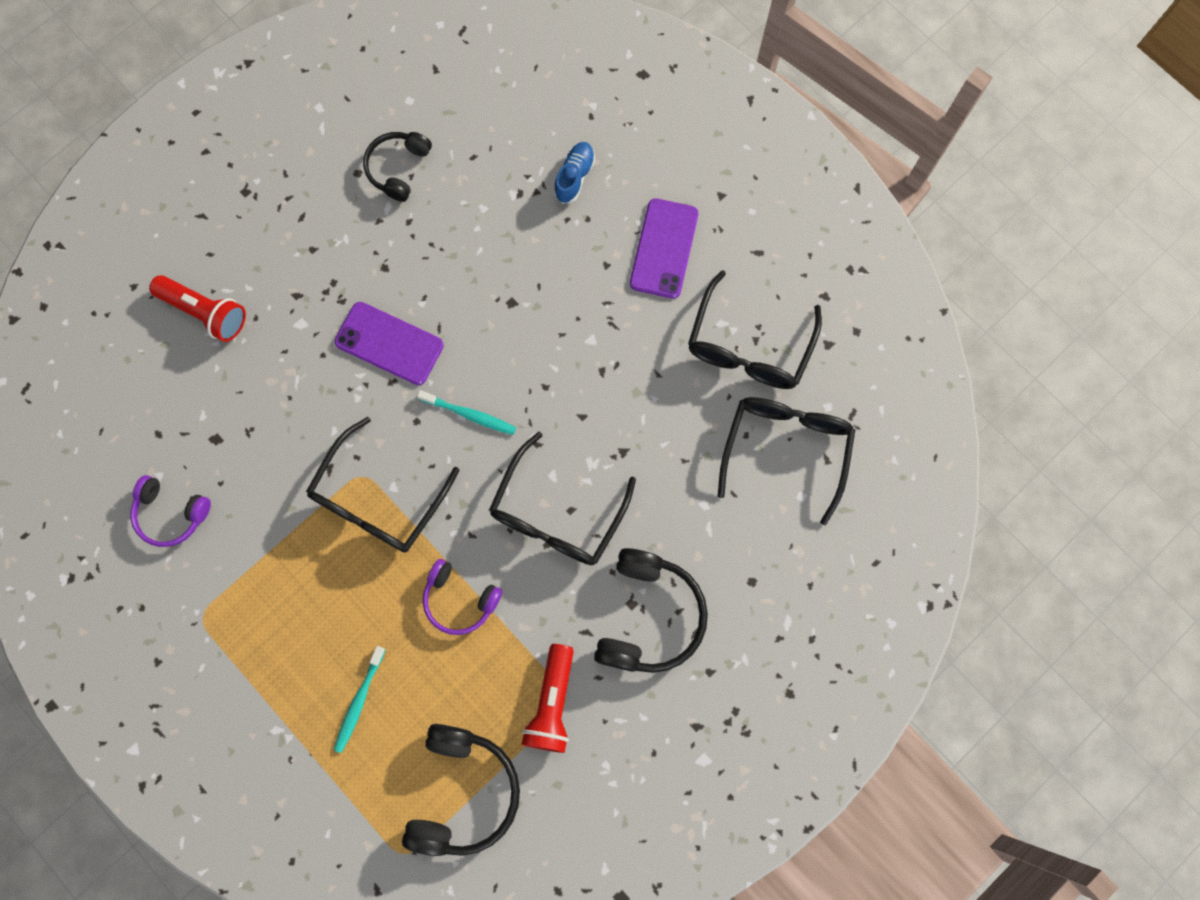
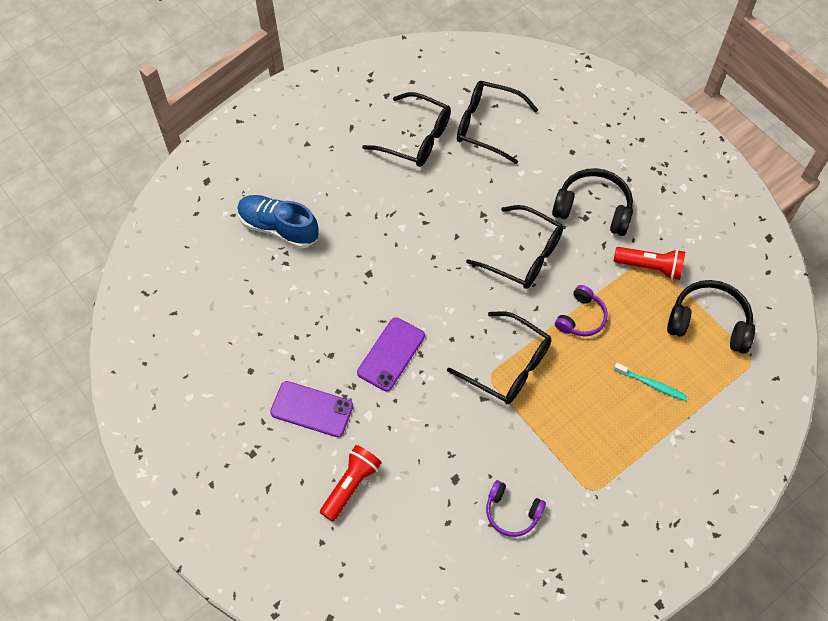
camera: 85 degrees left, 15 degrees down
purple headphones [130,475,211,547] -> purple headphones turned 90 degrees clockwise [486,480,546,537]
black headphones [363,132,432,202] -> none
turquoise toothbrush [417,390,516,435] -> none
blue shoe [554,142,595,204] -> blue shoe [237,195,319,249], size x1.83
purple phone [630,198,699,299] -> purple phone moved to [270,381,353,437]

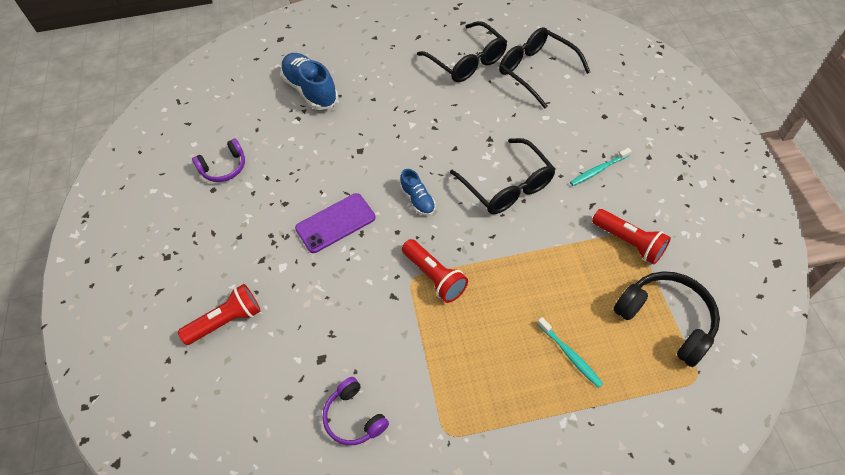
camera: 30 degrees right, 5 degrees down
purple phone [270,381,353,437] -> none
black glasses [447,311,551,404] -> red flashlight [402,239,468,303]
black headphones [552,168,633,236] -> turquoise toothbrush [570,148,632,186]
purple headphones [555,285,608,336] -> purple headphones moved to [192,139,245,182]
none -> blue shoe [400,169,436,216]

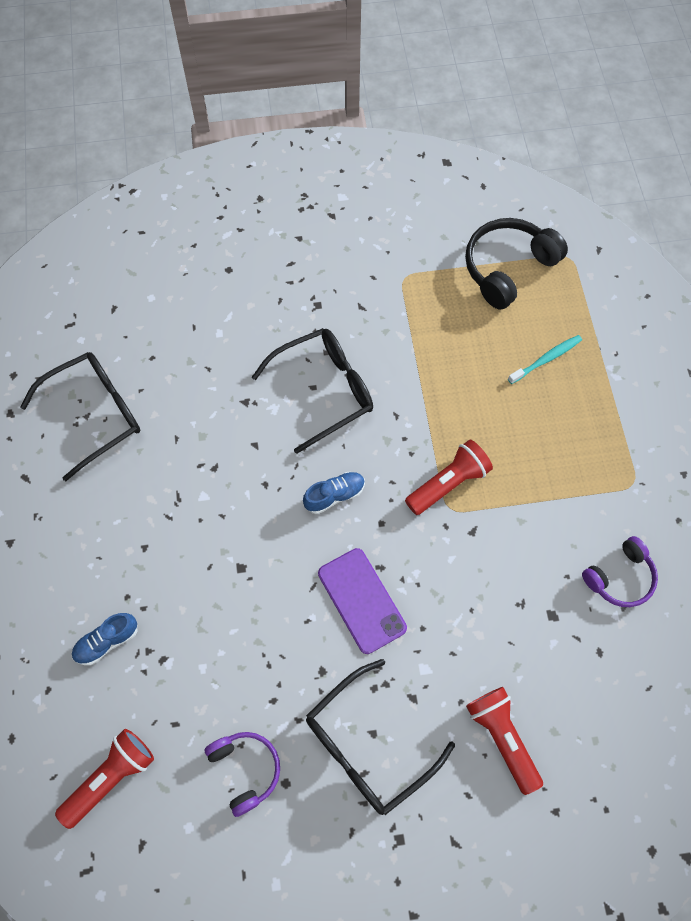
camera: 90 degrees left, 10 degrees up
blue shoe [280,53,338,110] -> blue shoe [72,613,137,665], size x0.55
black glasses [499,27,590,108] -> black glasses moved to [306,659,455,815]
turquoise toothbrush [570,148,632,186] -> none
red flashlight [592,209,671,265] -> red flashlight moved to [55,729,154,829]

